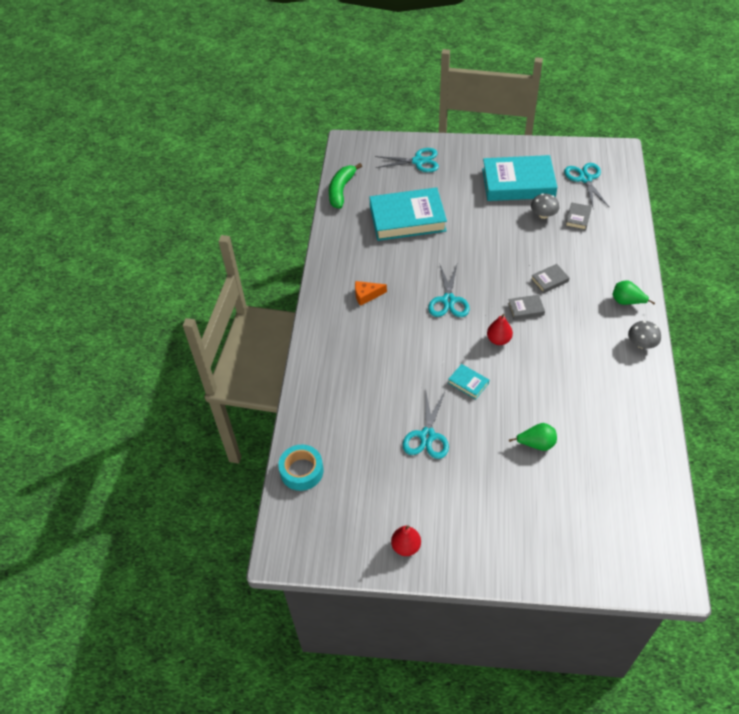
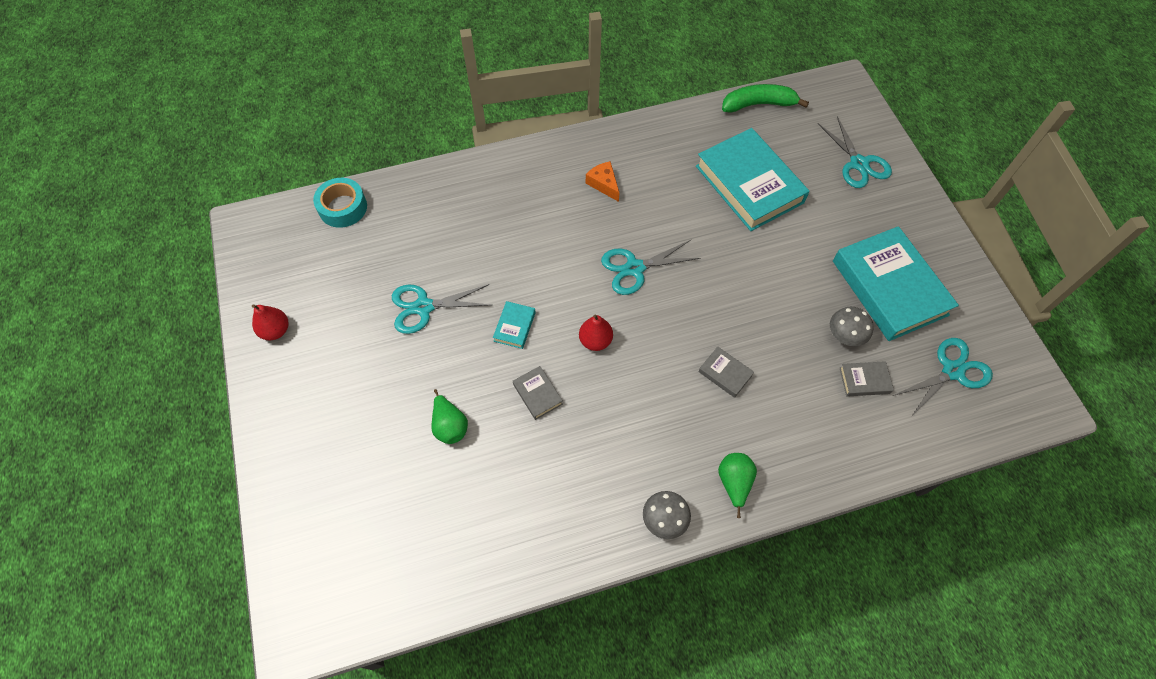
camera: 65 degrees right, 10 degrees up
grey book [508,295,545,320] -> grey book moved to [513,366,563,420]

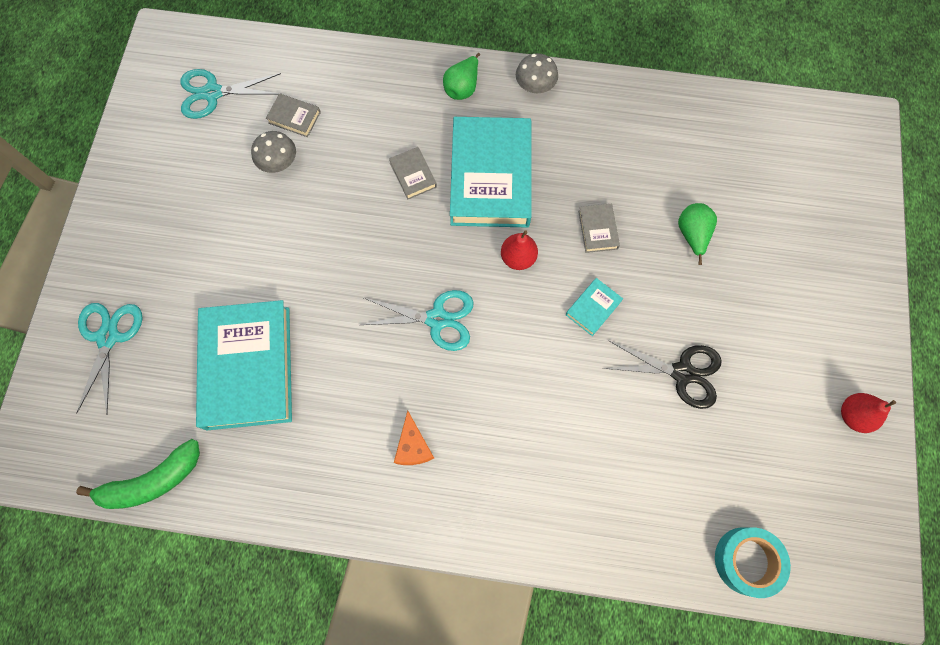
camera: 155 degrees left, 10 degrees up
turquoise scissors [392,284,491,334] -> black scissors [603,340,722,409]
green banana [722,84,809,113] -> green banana turned 45 degrees counterclockwise [76,439,200,509]
turquoise book [833,226,959,341] -> turquoise book moved to [450,117,531,228]

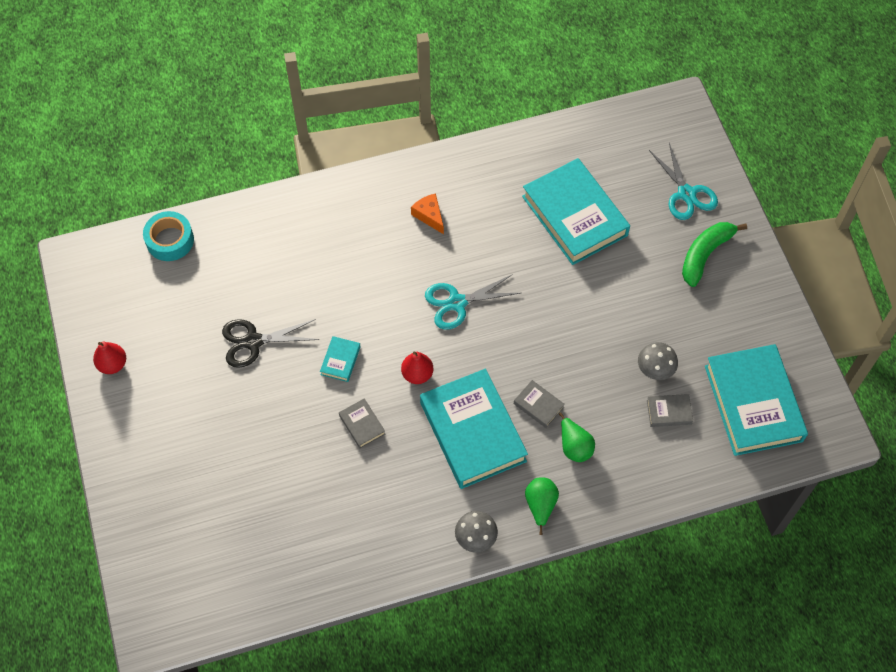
camera: 155 degrees right, 10 degrees down
green banana [76,439,200,509] -> green banana moved to [682,222,747,287]
turquoise scissors [180,69,281,119] -> turquoise book [705,344,808,456]
green pear [678,203,717,265] -> green pear moved to [559,413,595,462]

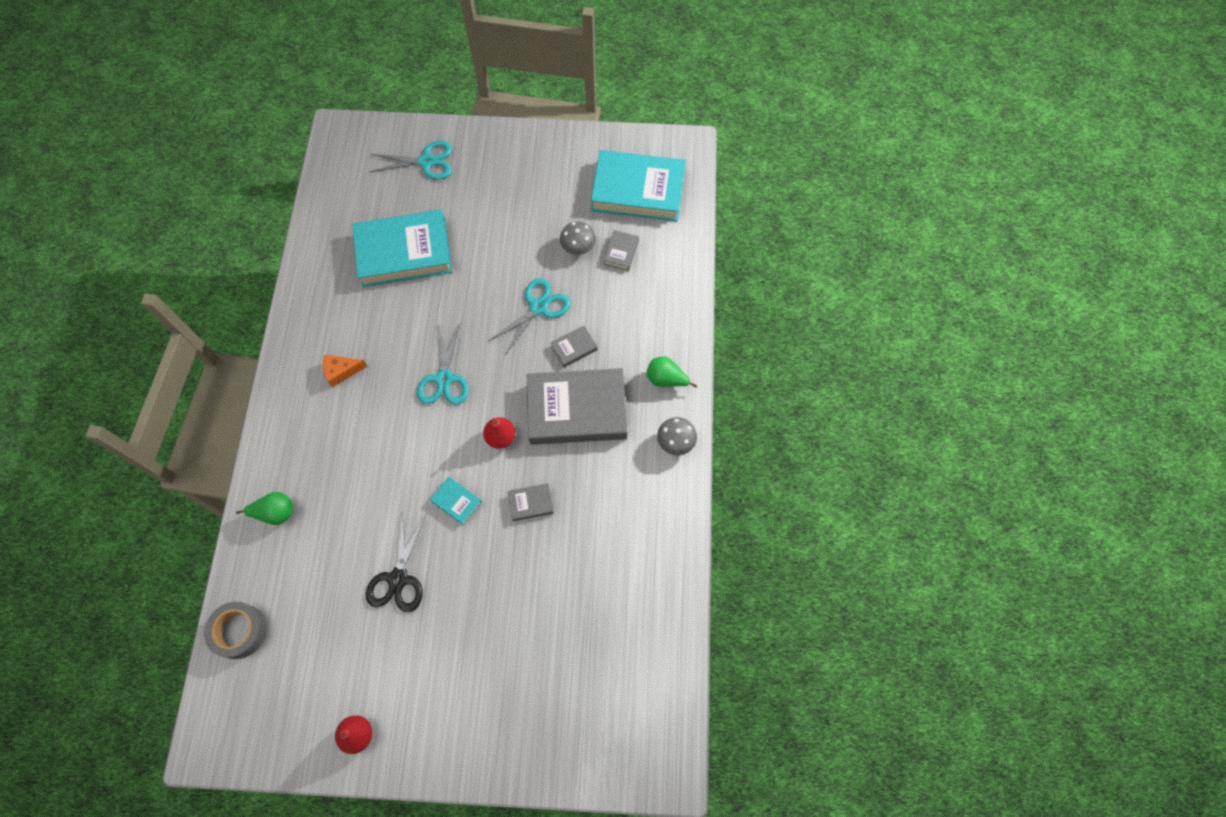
camera: 70 degrees left, 5 degrees up
turquoise tape [143,211,194,261] -> grey tape [204,602,267,659]
turquoise book [420,369,528,489] -> grey book [527,368,628,445]
green pear [559,413,595,462] -> green pear moved to [236,492,293,525]
green banana [682,222,747,287] -> none
none -> turquoise scissors [488,278,571,355]

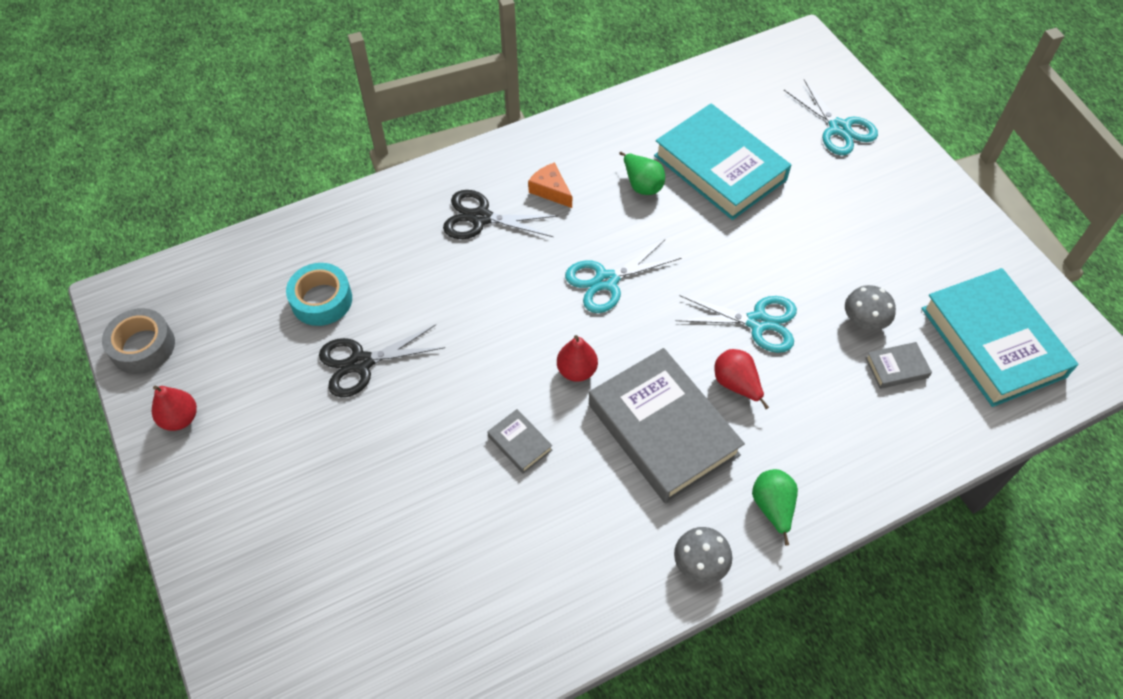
camera: 60 degrees right, 10 degrees down
grey tape [204,602,267,659] -> grey tape moved to [102,308,175,374]
green pear [236,492,293,525] -> green pear moved to [619,152,665,195]
turquoise book [430,477,482,525] -> none
grey book [551,326,598,367] -> red pear [715,349,769,409]
none -> turquoise tape [286,263,352,326]
none -> black scissors [443,190,558,239]

